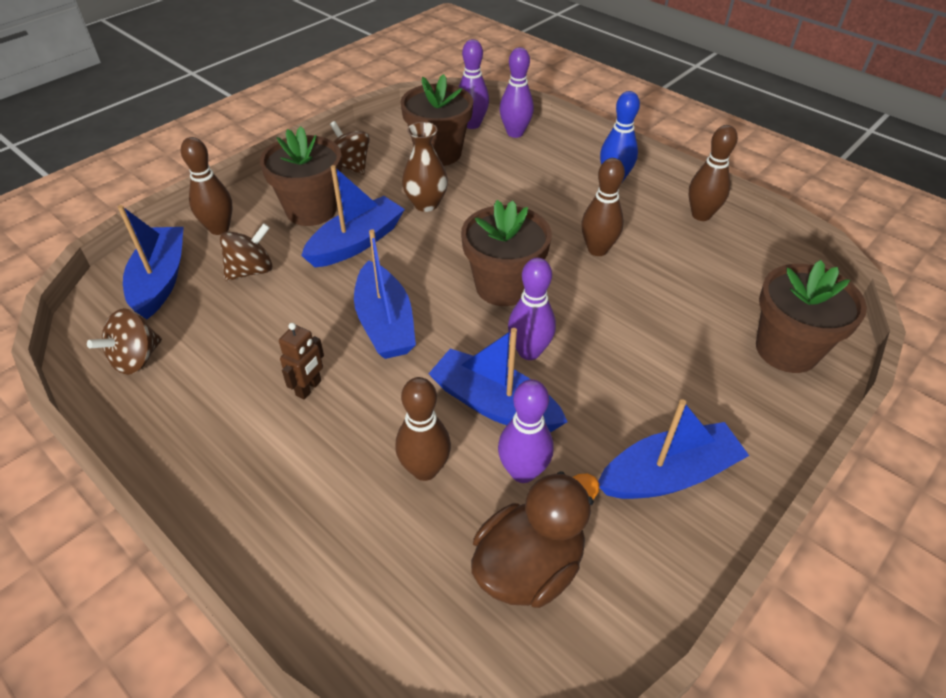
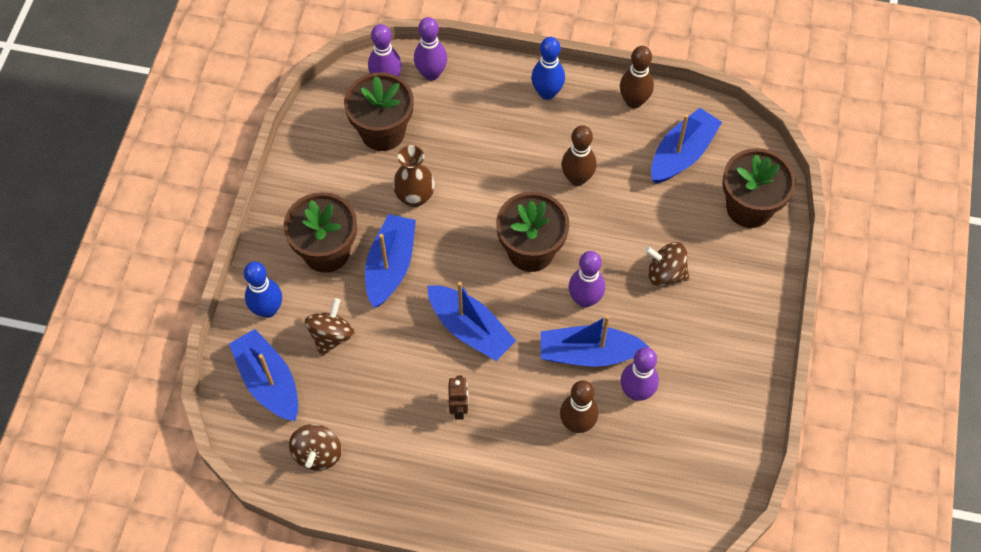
camera: 30 degrees left, 15 degrees up
brown bowling pin [181,137,233,235] -> blue bowling pin [244,262,282,318]
brown spinning top [330,121,370,175] -> brown spinning top moved to [645,242,690,286]
brown duck [471,471,600,608] -> none
blue boat [598,399,749,499] -> blue boat moved to [651,108,722,184]

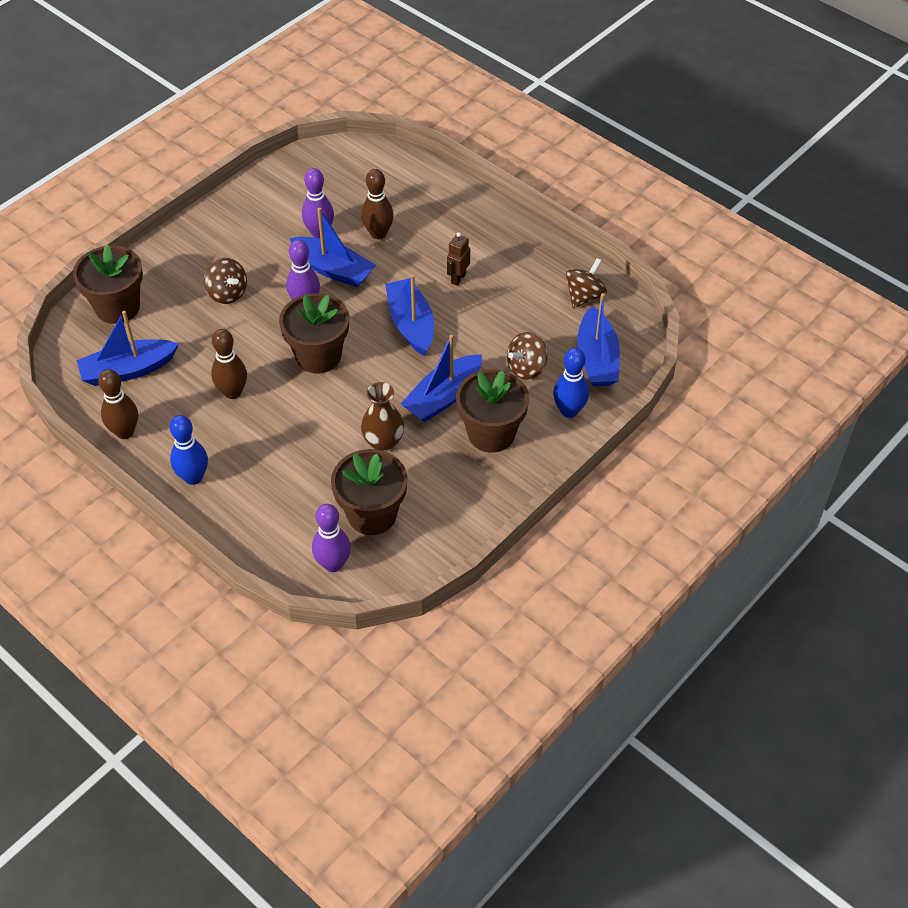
camera: 150 degrees left, 10 degrees down
purple bowling pin [414,17,447,81] -> none

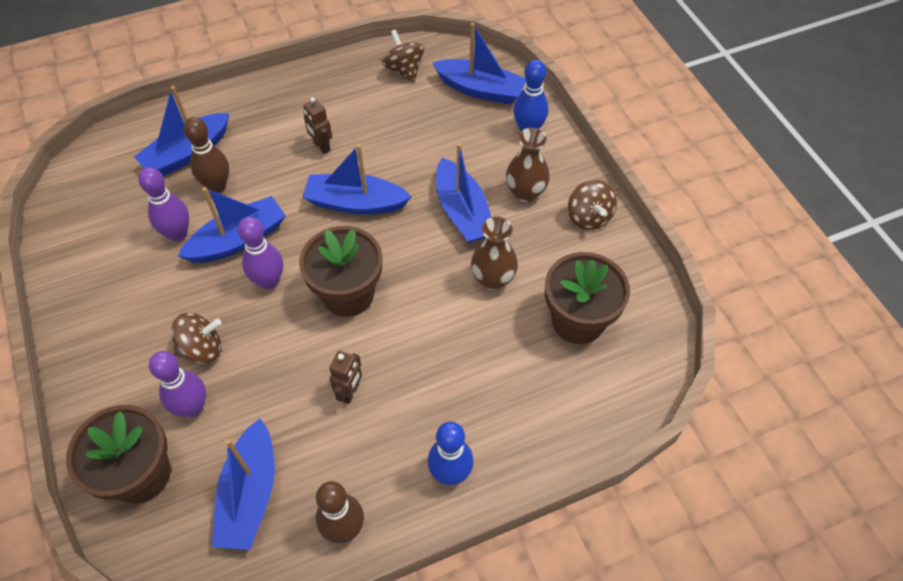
camera: 65 degrees left, 5 degrees up
brown bowling pin [211,329,247,399] -> brown robot [329,351,362,404]
purple bowling pin [312,504,351,572] -> purple bowling pin moved to [149,351,206,417]
brown flower pot [456,369,529,453] -> brown vase [506,128,550,202]
brown spinning top [507,332,548,380] -> brown spinning top moved to [568,180,617,230]
none -> blue boat [134,86,230,176]

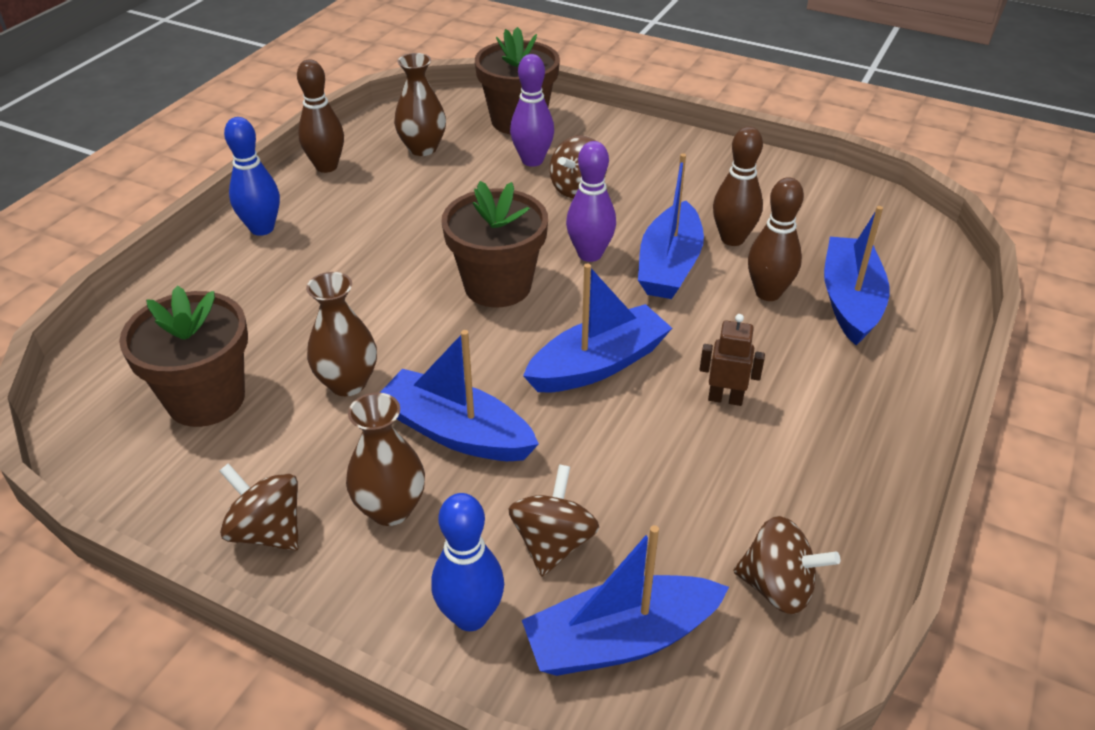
camera: 140 degrees right, 15 degrees down
purple bowling pin [138,167,189,241] -> brown bowling pin [713,126,763,246]
blue boat [212,418,275,550] -> brown vase [394,53,446,156]
brown robot [329,351,362,404] -> none
none -> brown spinning top [508,465,600,577]

